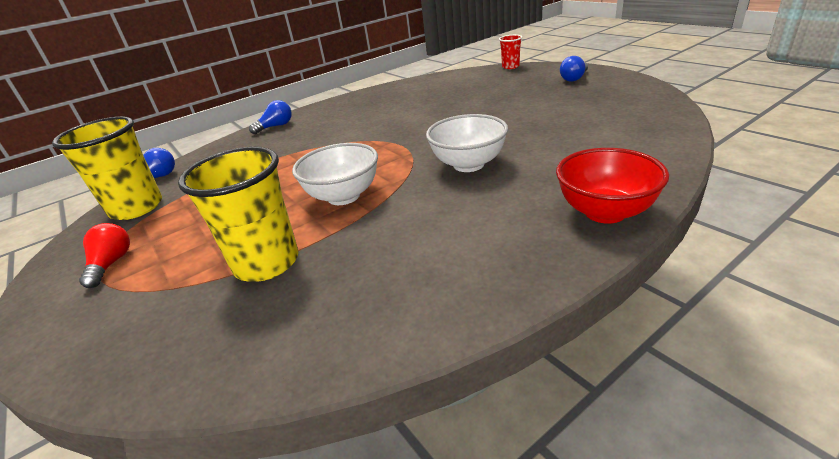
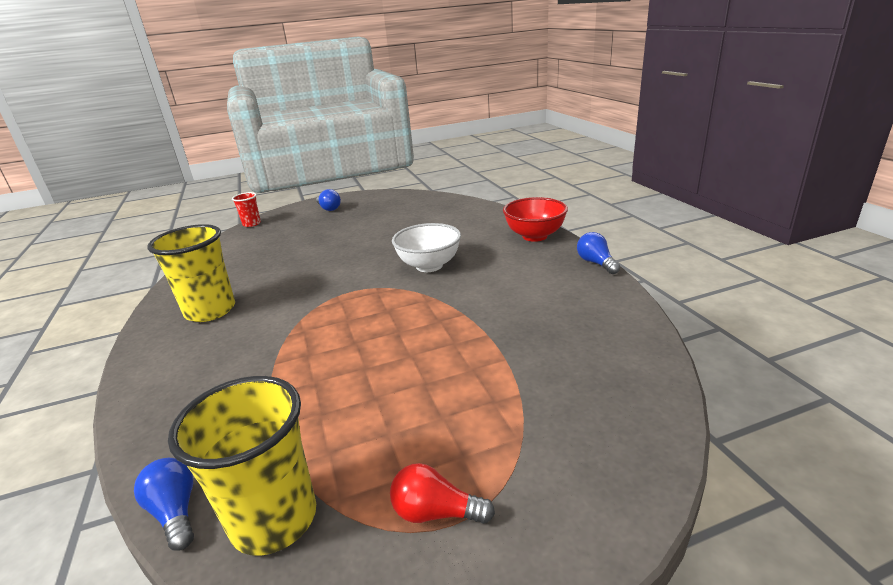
camera: 75 degrees left, 5 degrees down
yellow cup [178,147,299,282] -> yellow cup moved to [147,224,235,322]
blue light bulb [249,100,292,134] -> blue light bulb moved to [577,232,620,274]
white bowl [292,143,378,205] -> none

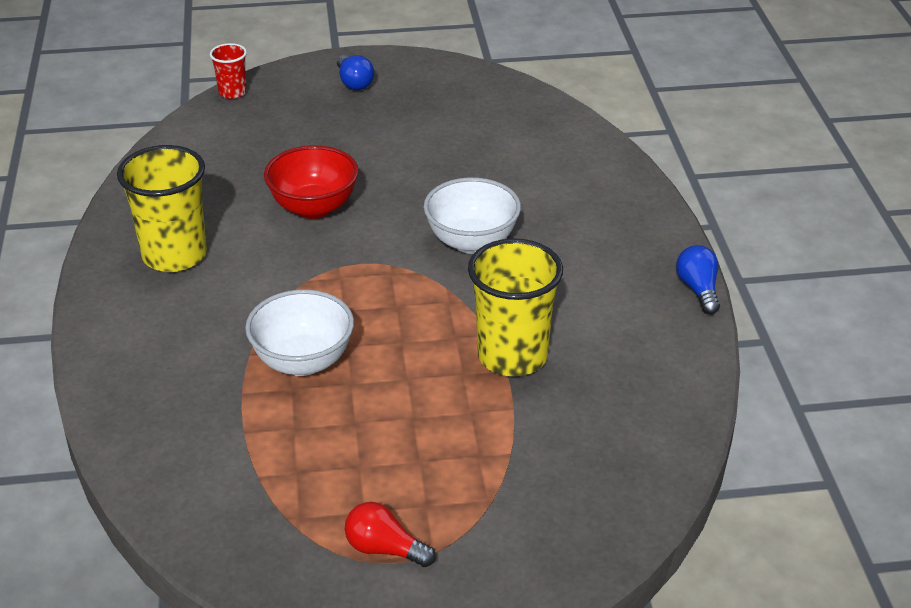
camera: 10 degrees right, 10 degrees up
blue light bulb [134,458,194,551] -> none
yellow cup [168,376,316,556] -> yellow cup moved to [468,238,563,376]
red bowl [503,197,568,242] -> red bowl moved to [264,145,359,219]
none -> white bowl [245,289,354,376]

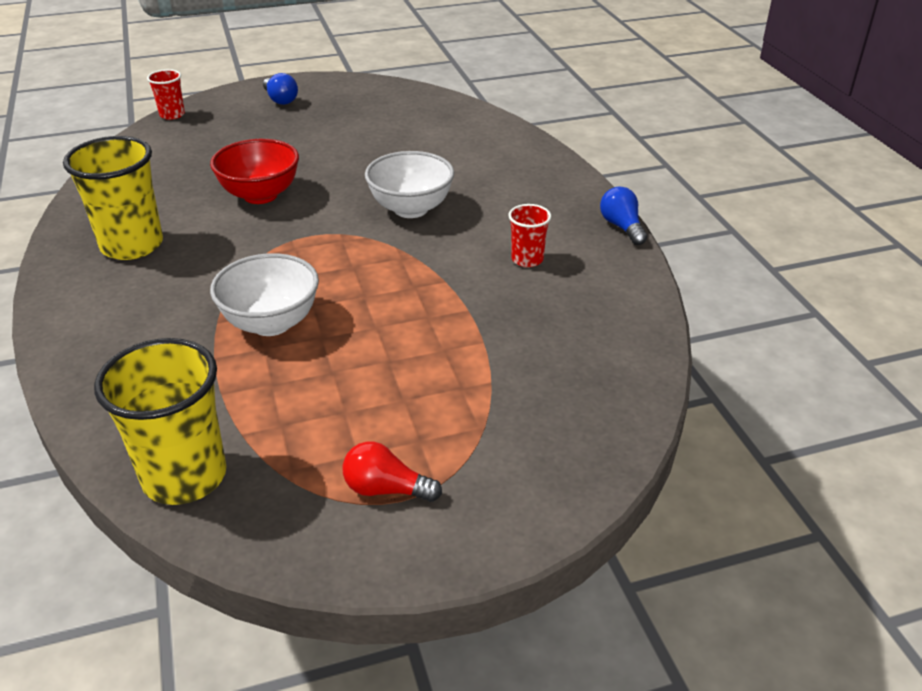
camera: 10 degrees left, 0 degrees up
yellow cup [468,238,563,376] -> yellow cup moved to [94,338,226,505]
none -> red cup [508,204,551,267]

